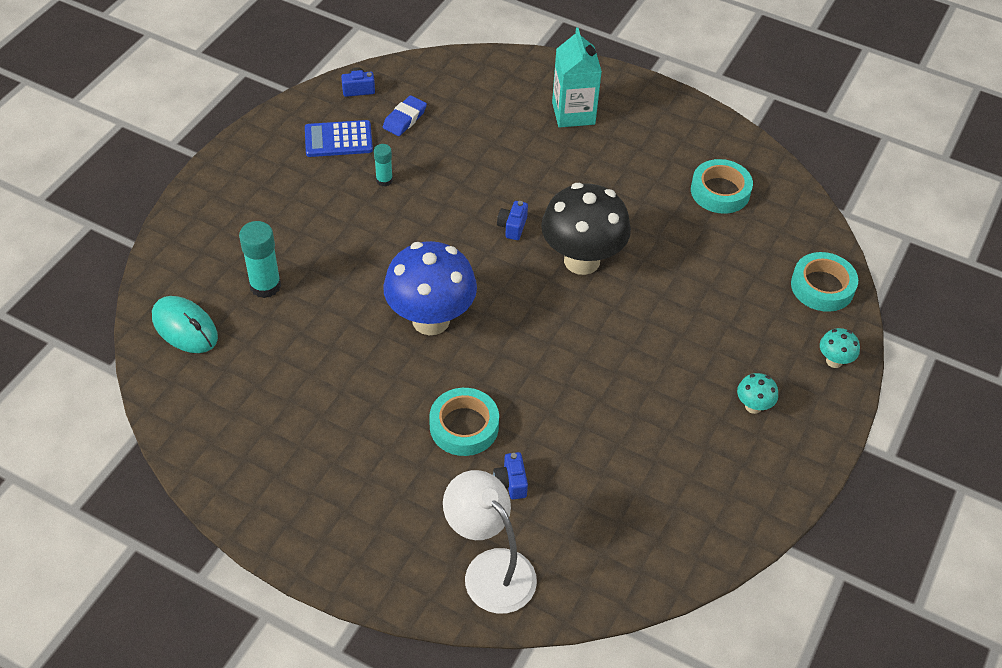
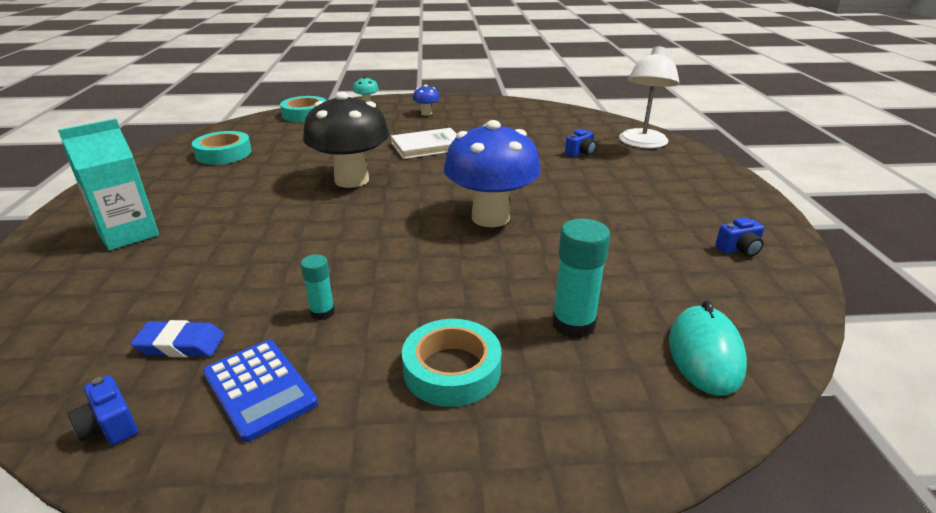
camera: 120 degrees left, 20 degrees down
turquoise tape [429,388,499,456] -> turquoise tape moved to [402,319,501,407]
blue camera [497,201,528,240] -> blue camera moved to [715,217,765,257]
turquoise mushroom [737,373,778,414] -> blue mushroom [413,84,440,116]
none -> white book [391,128,457,159]

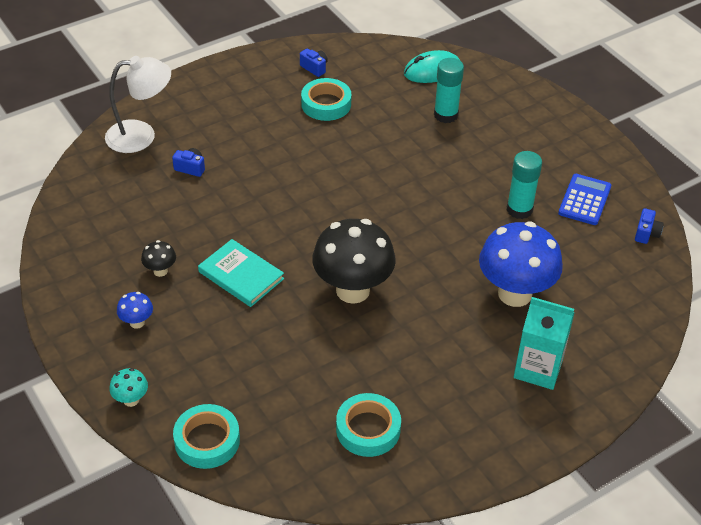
camera: 120 degrees left, 15 degrees up
blue eraser [131,320,224,357] -> none
turquoise glue stick [300,254,335,320] -> turquoise glue stick [506,151,542,219], size x1.73
white book [391,128,457,159] -> turquoise book [198,239,284,307]
turquoise tape [402,319,501,407] -> turquoise tape moved to [301,78,351,121]
blue mushroom [444,120,541,227] -> blue mushroom moved to [479,222,563,307]
none -> black mushroom [141,240,176,277]

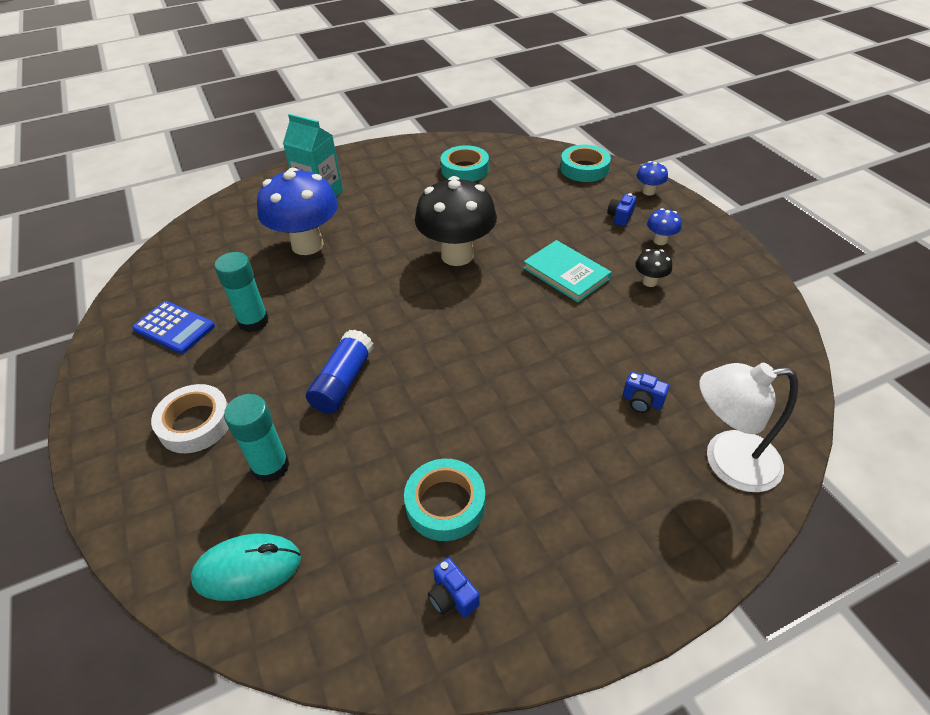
camera: 170 degrees left, 0 degrees up
turquoise mushroom [109,368,148,407] -> blue mushroom [636,161,668,196]
blue calculator [558,174,611,225] -> blue calculator turned 90 degrees counterclockwise [132,301,215,354]
blue camera [635,208,664,244] -> blue camera moved to [607,193,636,226]
none -> white tape [151,384,229,453]
none -> blue glue stick [306,330,374,414]

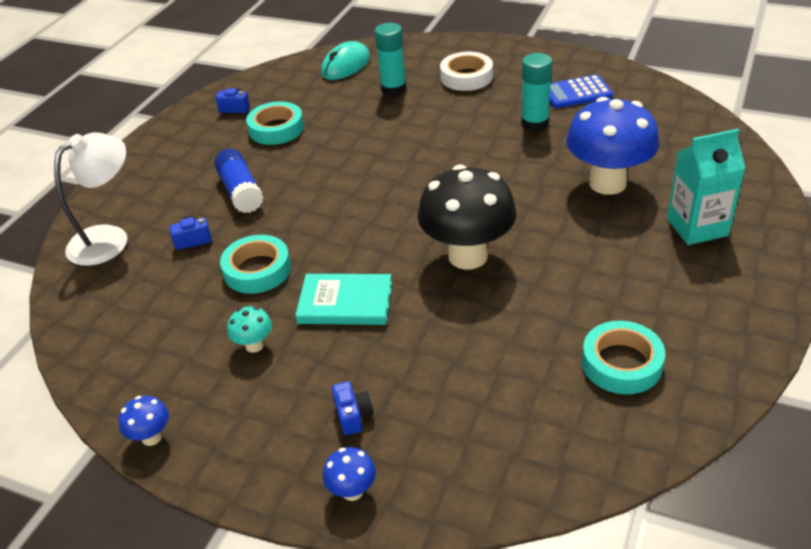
camera: 140 degrees right, 5 degrees down
blue glue stick [306,330,374,414] -> blue glue stick moved to [214,149,264,213]
turquoise tape [560,145,611,182] -> turquoise tape moved to [220,235,291,294]
black mushroom [635,249,672,287] -> turquoise mushroom [227,306,272,353]
blue mushroom [647,208,682,245] -> blue mushroom moved to [119,396,169,446]

